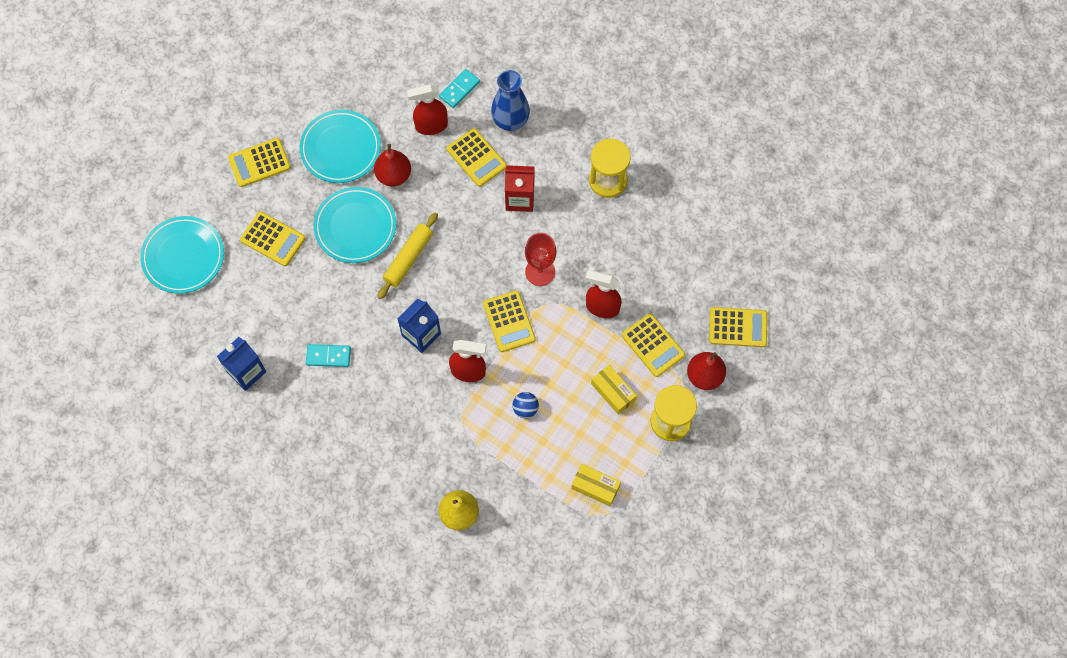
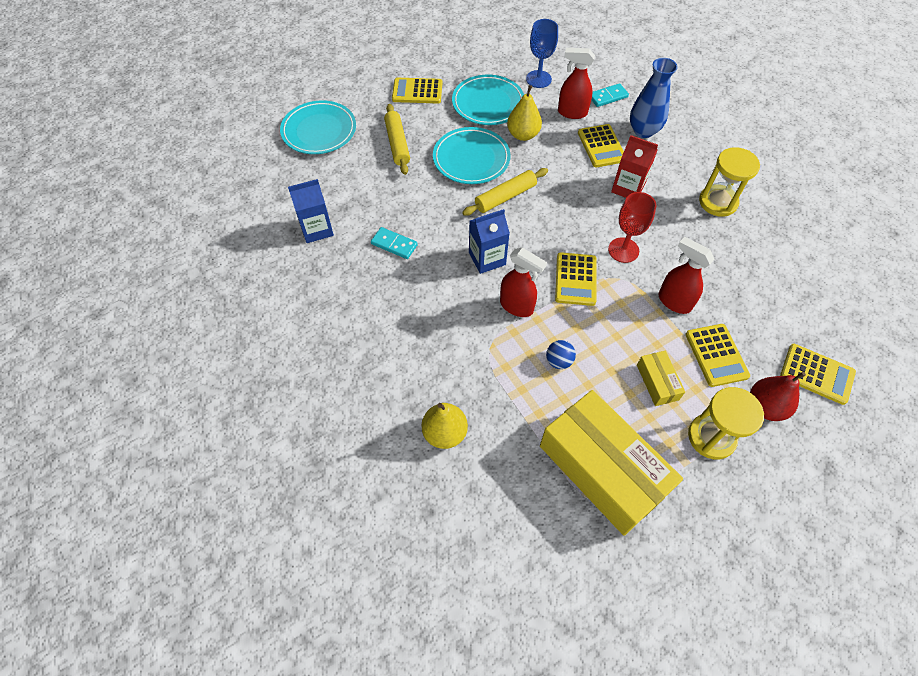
camera: 25 degrees right, 10 degrees down
yellow calculator [240,212,305,266] -> yellow rolling pin [384,104,410,175]
red pear [374,144,411,187] -> yellow pear [507,85,542,141]
yellow box [571,464,621,507] -> yellow box [540,390,683,536], size x2.31
none -> blue goblet [526,19,558,88]

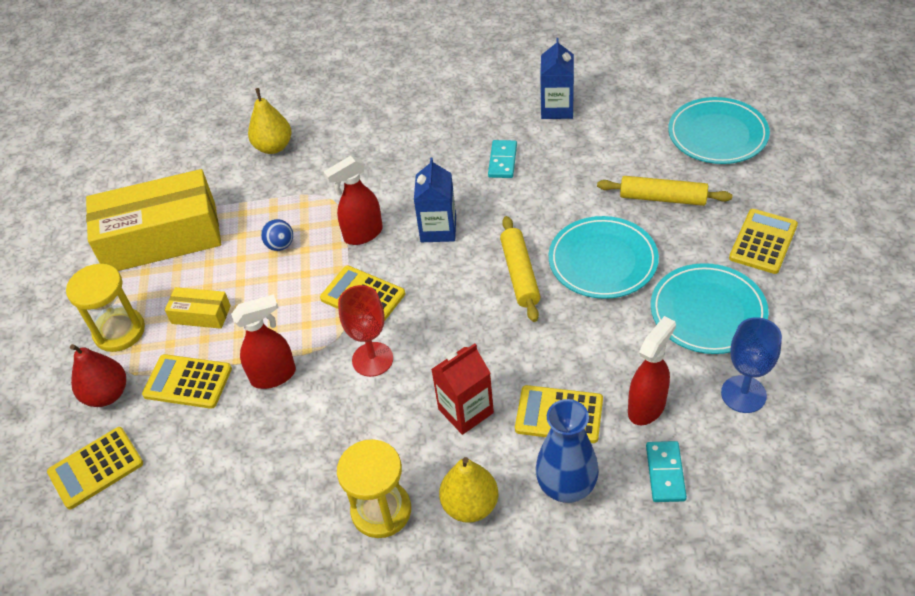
camera: 120 degrees right, 10 degrees down
turquoise domino [371,227,418,259] -> turquoise domino turned 45 degrees counterclockwise [488,140,517,178]
yellow pear [507,85,542,141] -> yellow pear moved to [439,457,498,523]

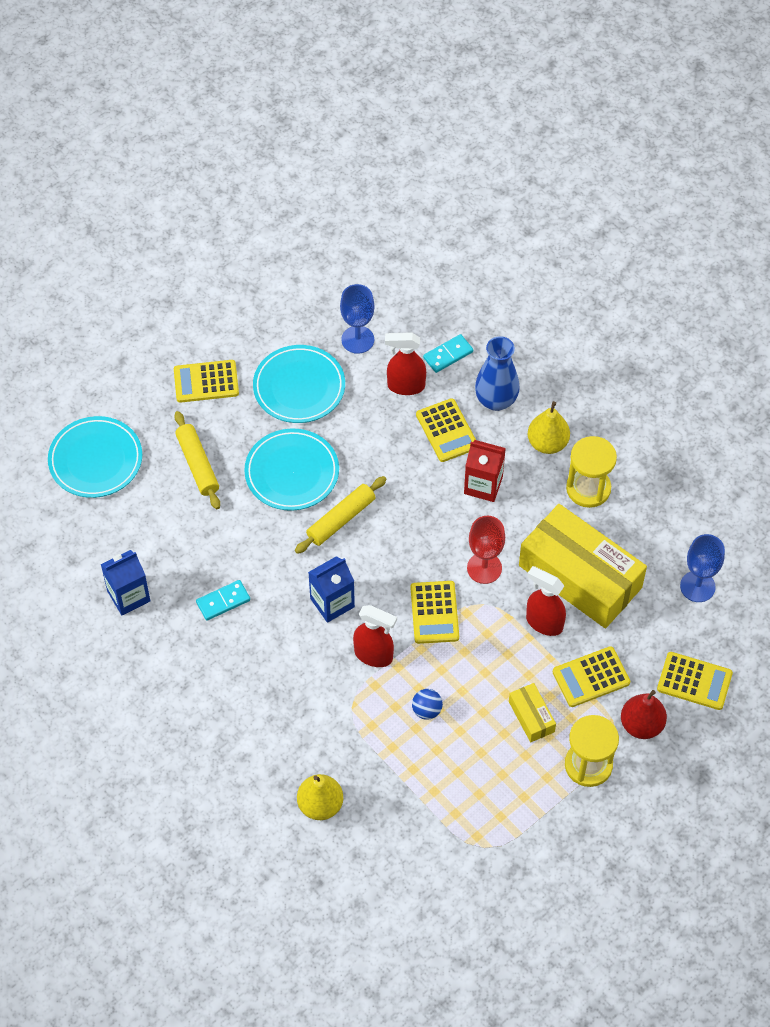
camera: 130 degrees left, 10 degrees up
yellow box [86,169,221,271] -> yellow box moved to [519,504,647,628]
yellow calculator [142,354,232,409] -> yellow calculator turned 90 degrees clockwise [553,646,630,707]
none -> blue goblet [680,534,725,602]

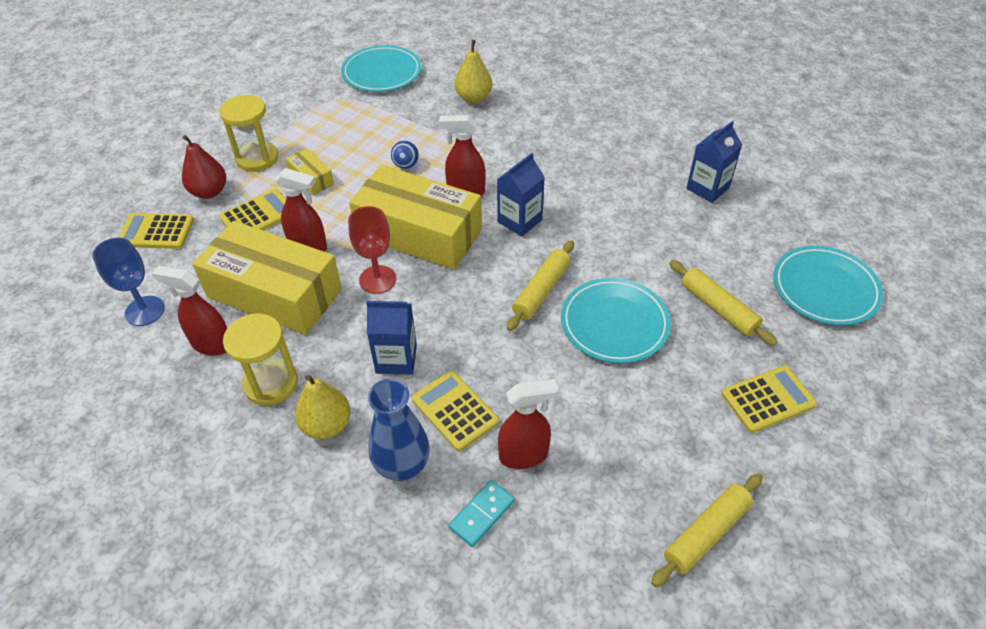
camera: 165 degrees right, 10 degrees down
turquoise domino [196,580,250,621] -> none
turquoise plate [253,345,345,423] -> turquoise plate moved to [341,45,422,92]
blue goblet [340,284,374,354] -> none
yellow calculator [411,581,459,644] -> yellow box [349,165,482,270]
red carton [464,440,506,502] -> blue carton [366,300,417,375]
none -> red spray bottle [152,266,227,356]
none -> yellow rolling pin [651,473,763,587]

